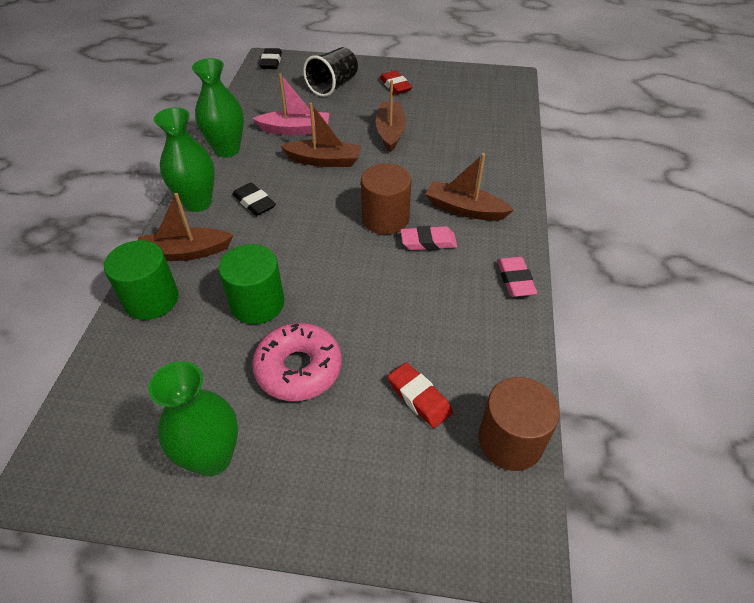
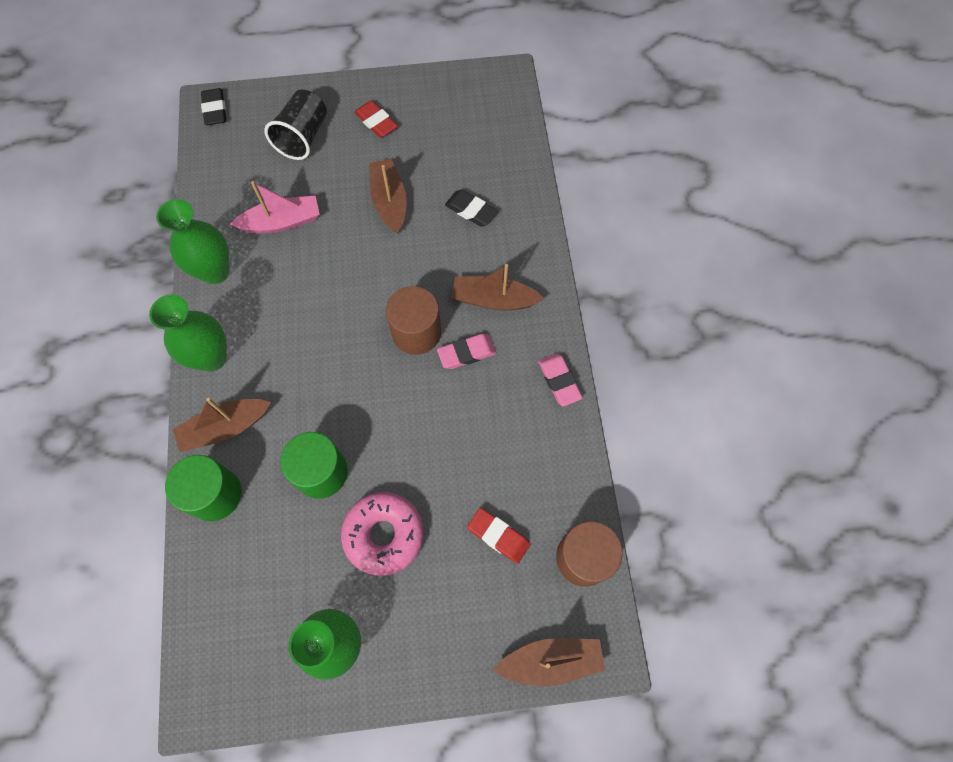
camera: 15 degrees left, 20 degrees up
black eraser [233,183,276,216] -> black eraser moved to [445,190,498,227]
brown boat [280,103,361,167] -> brown boat moved to [493,638,605,686]

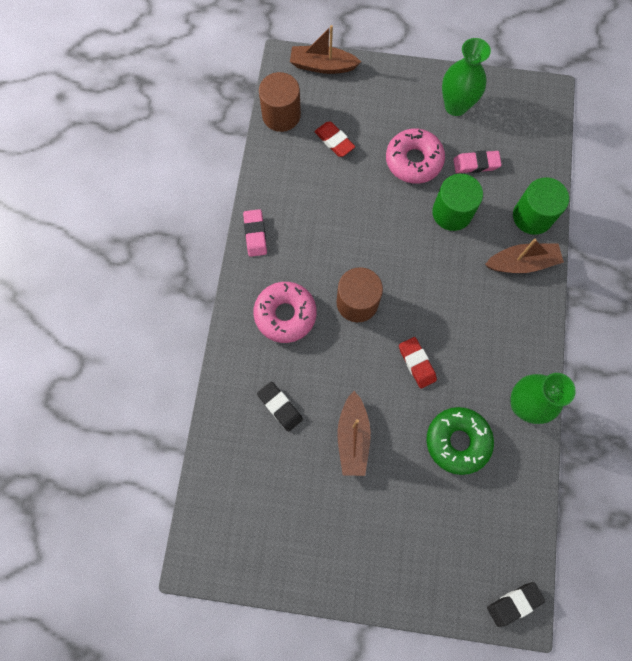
camera: 165 degrees left, 5 degrees up
green vase [149,294,227,372] -> none
black eraser [201,88,226,125] -> black eraser turned 60 degrees clockwise [487,582,545,627]
pink boat [230,181,320,234] -> green donut [426,407,494,475]
black cup [264,90,327,160] -> none
red eraser [354,100,398,138] -> red eraser moved to [399,337,437,388]
pink eraser [437,334,497,369] -> pink eraser moved to [453,151,502,173]
brown boat [451,264,544,310] -> pink donut [253,282,316,343]

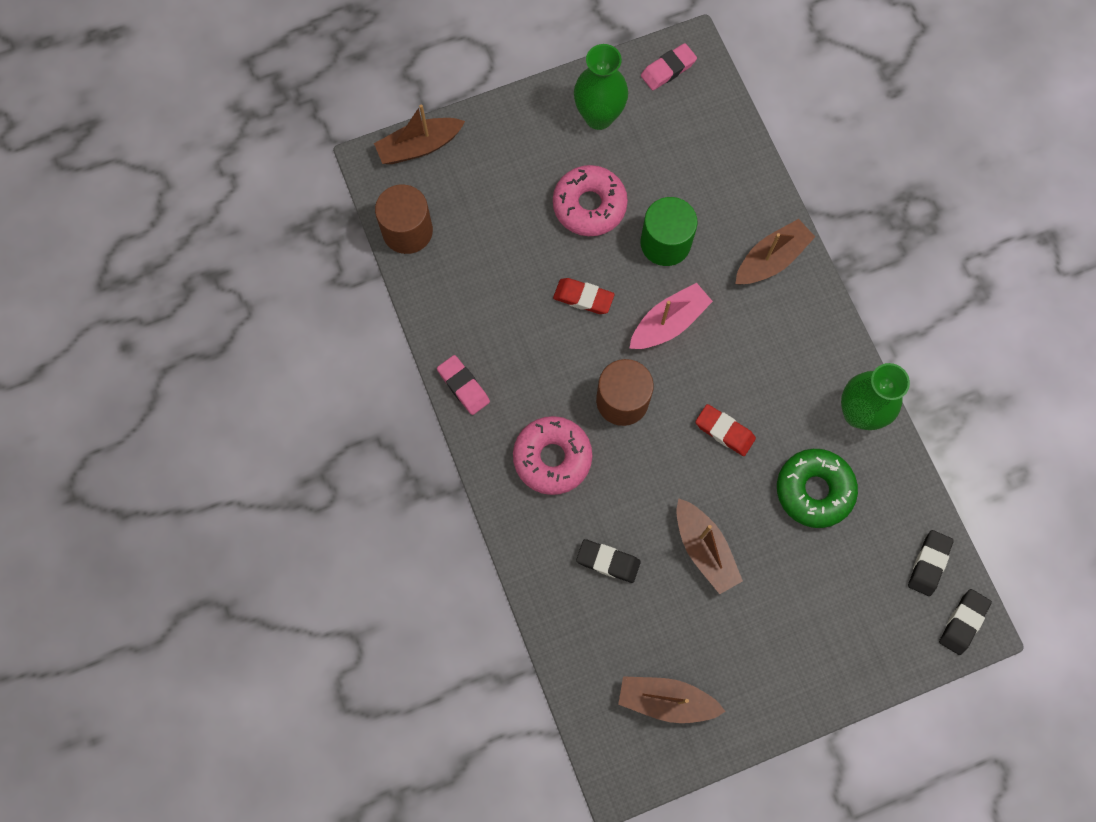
camera: 30 degrees left, 0 degrees up
red eraser [314,122,355,157] -> red eraser moved to [553,278,615,314]
pink eraser [453,151,502,173] -> pink eraser moved to [641,43,697,90]
green cylinder [513,177,569,235] -> none
none -> brown boat [618,676,726,723]
none -> pink boat [629,283,713,349]
none -> black eraser [908,530,954,596]

